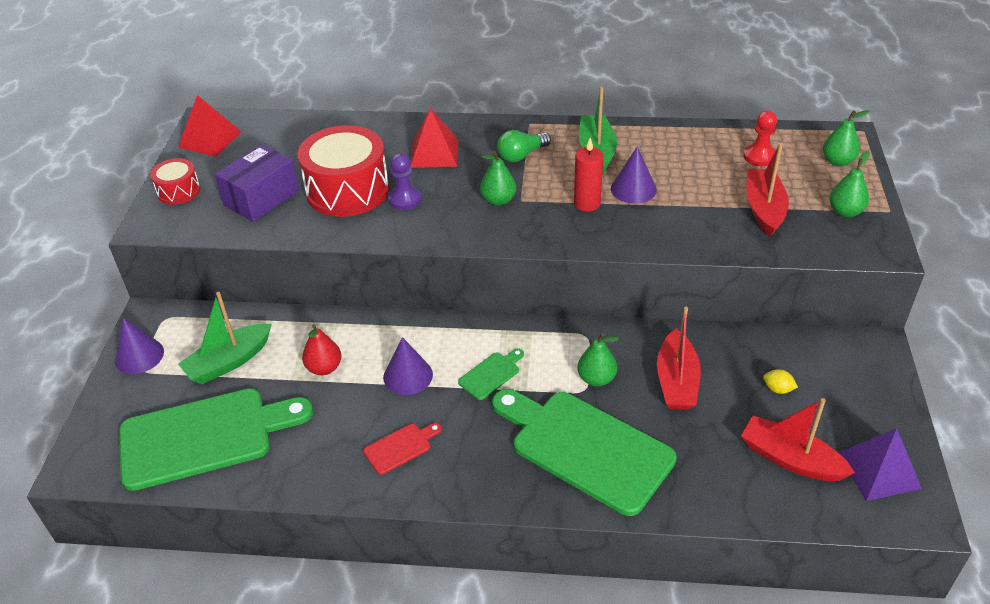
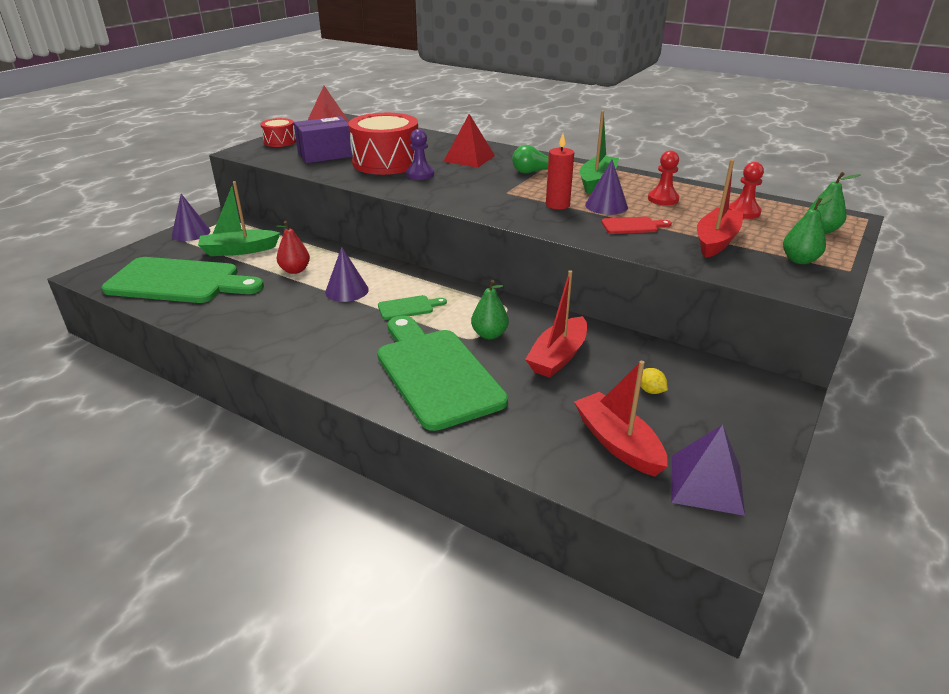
camera: 25 degrees right, 10 degrees down
red cutting board [363,423,442,475] -> red cutting board moved to [601,217,672,234]
green pear [480,151,516,206] -> none
none -> red pawn [648,150,680,205]

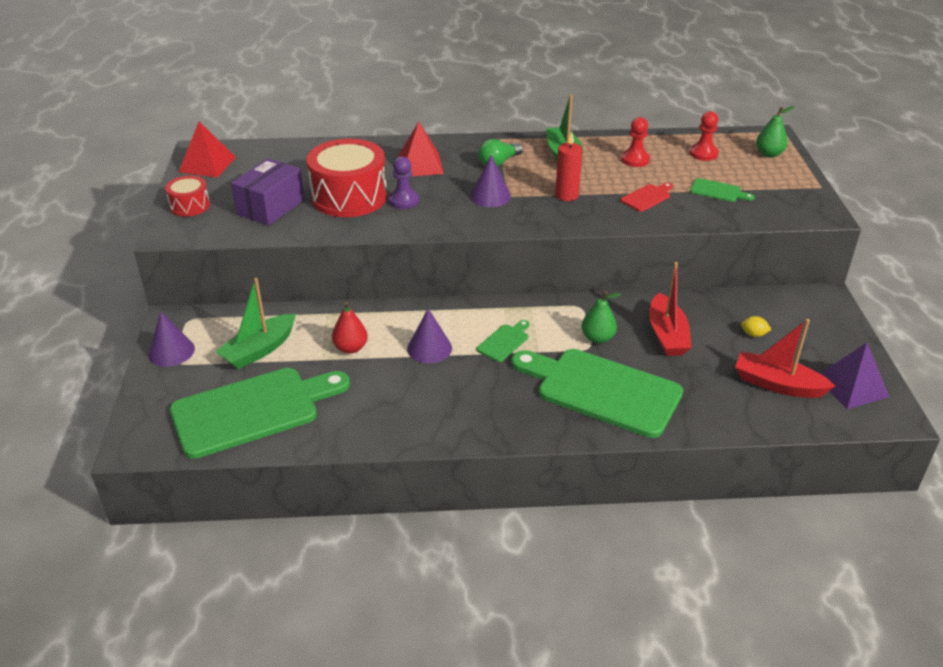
camera: 35 degrees left, 5 degrees up
purple cone [585,160,628,215] -> purple cone moved to [470,155,511,207]
red boat [697,159,743,258] -> green cutting board [690,178,755,202]
green pear [783,194,834,264] -> none

